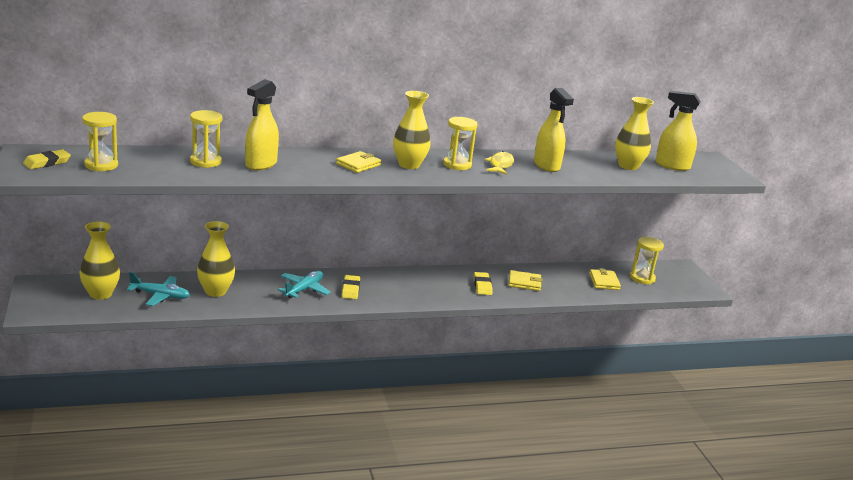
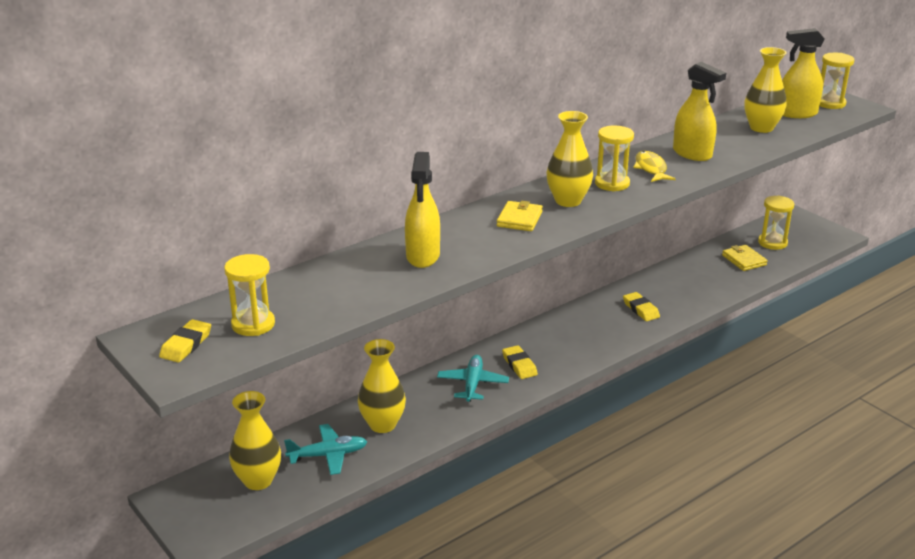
camera: 20 degrees left, 5 degrees up
yellow hourglass [190,110,222,168] -> yellow hourglass moved to [820,53,854,109]
yellow wallet [509,270,542,291] -> none

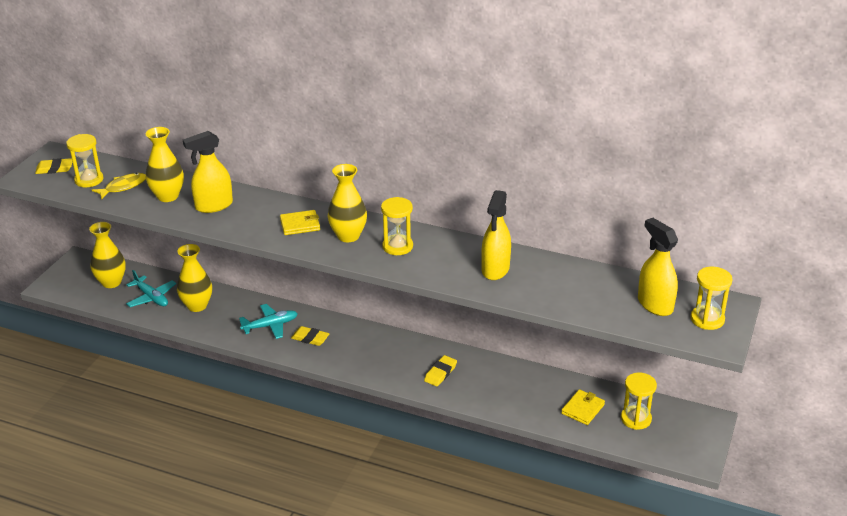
camera: 60 degrees right, 5 degrees up
yellow eraser [502,345,538,379] -> yellow eraser turned 75 degrees clockwise [291,326,330,346]
yellow fish [633,151,675,182] -> yellow fish moved to [92,173,146,200]
yellow vase [744,47,787,133] -> yellow vase moved to [146,127,184,202]

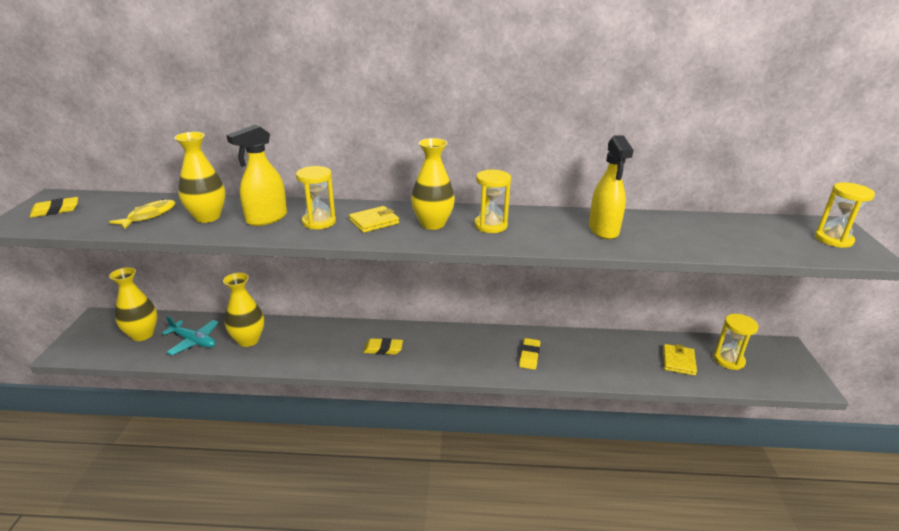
camera: 20 degrees left, 5 degrees down
yellow hourglass [66,134,103,187] -> yellow hourglass moved to [296,166,336,229]
turquoise plane [239,304,298,339] -> none
yellow spray bottle [638,218,678,316] -> none

